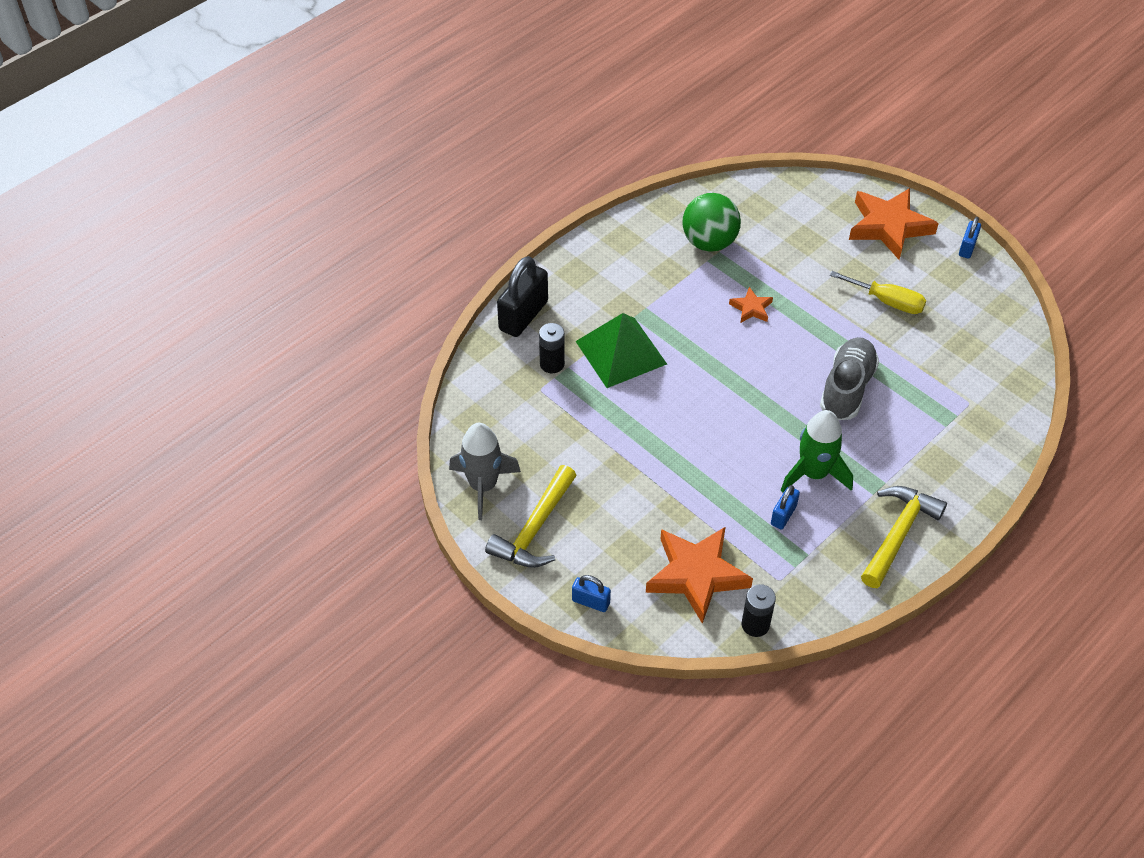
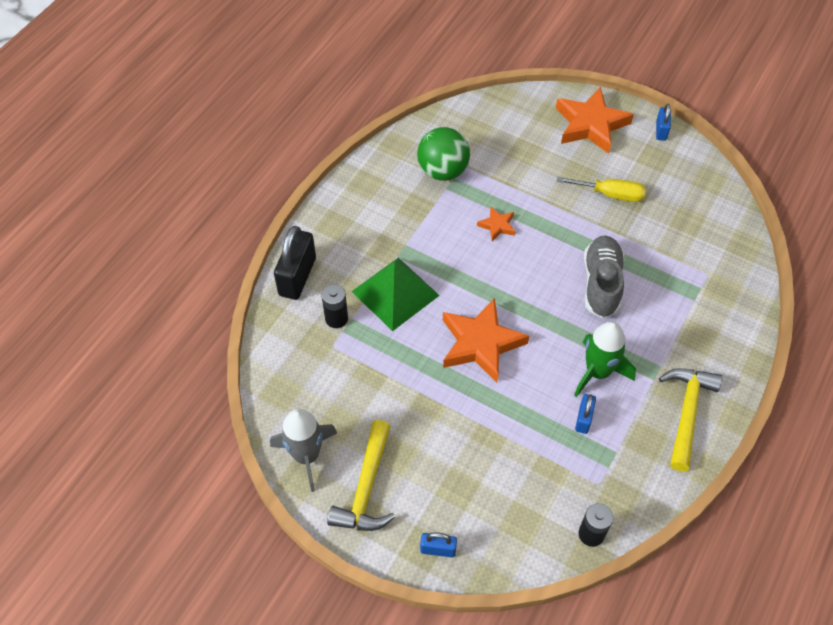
camera: 15 degrees left, 5 degrees up
orange star [646,527,753,624] -> orange star moved to [443,298,529,383]

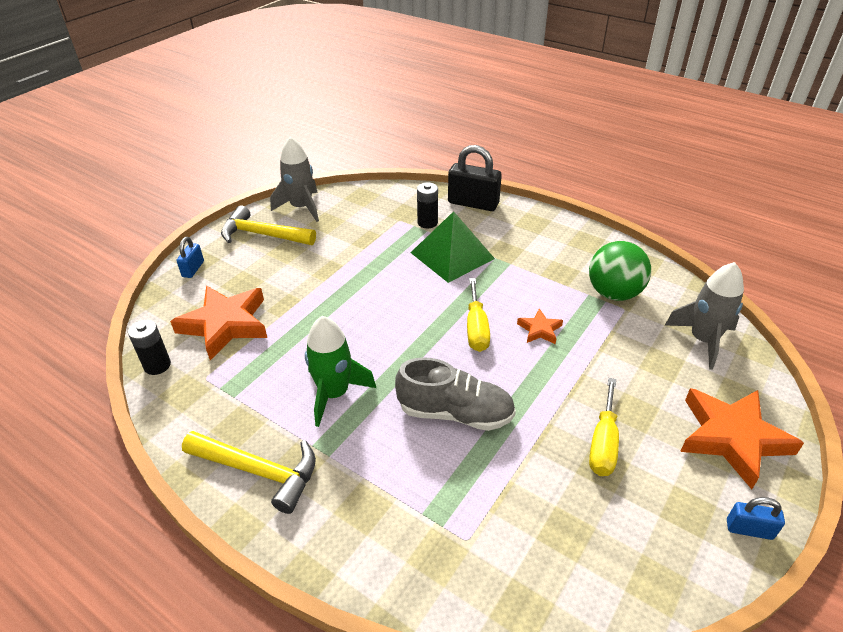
camera: 95 degrees right, 15 degrees down
orange star [443,298,529,383] -> orange star moved to [170,286,267,360]
blue padlock [575,394,596,434] -> none
none -> yellow screwdriver [467,278,490,352]
none -> grey rocket [665,262,744,370]

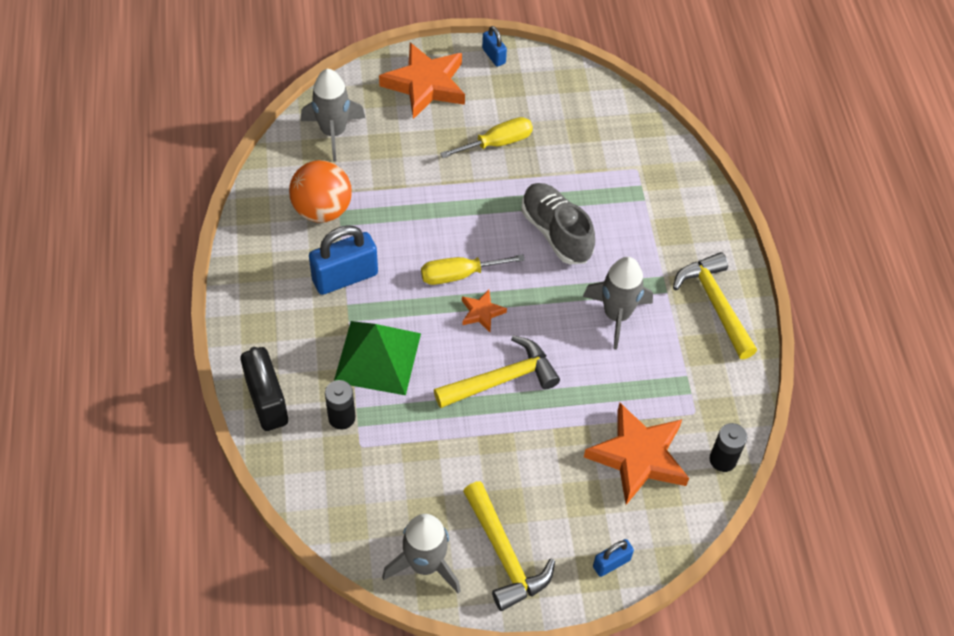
camera: 135 degrees left, 15 degrees up
green rocket [305,316,376,427] -> grey rocket [583,257,653,350]
yellow screwdriver [467,278,490,352] -> yellow screwdriver turned 150 degrees counterclockwise [421,254,525,285]
orange star [517,308,563,344] -> orange star moved to [462,289,507,332]
green ball [589,241,651,301] -> orange ball [289,160,352,222]
none -> blue padlock [309,225,378,295]
none -> yellow hammer [434,336,560,408]

